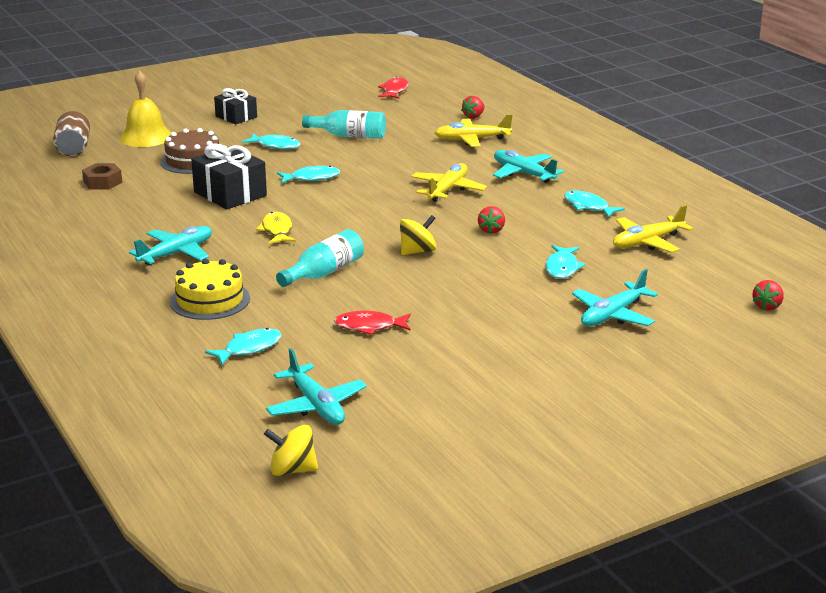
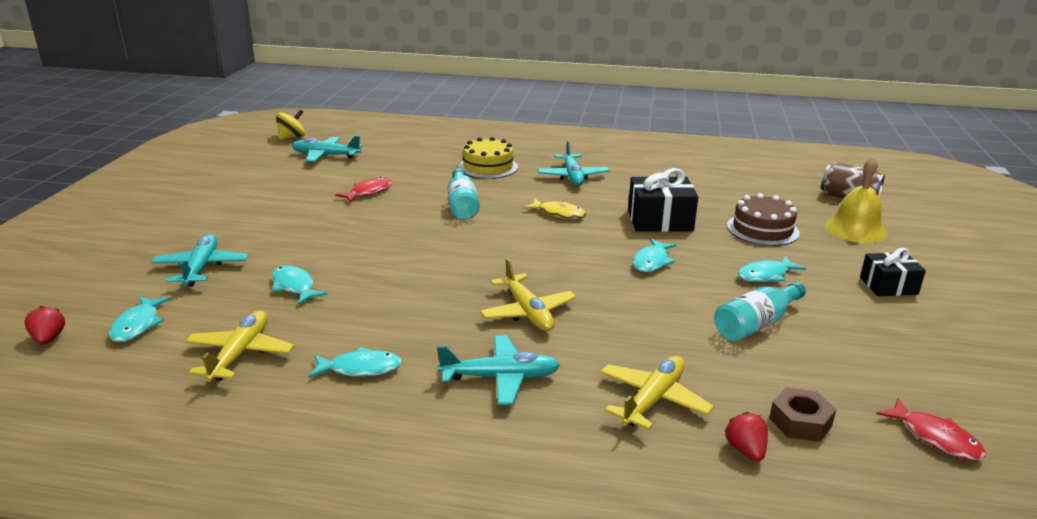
camera: 130 degrees right, 0 degrees up
brown nut [82,163,122,189] -> brown nut moved to [769,387,836,442]
turquoise fish [205,328,281,365] -> turquoise fish moved to [109,297,170,342]
yellow spinning top [400,215,437,255] -> none
red strawberry [478,206,505,234] -> none

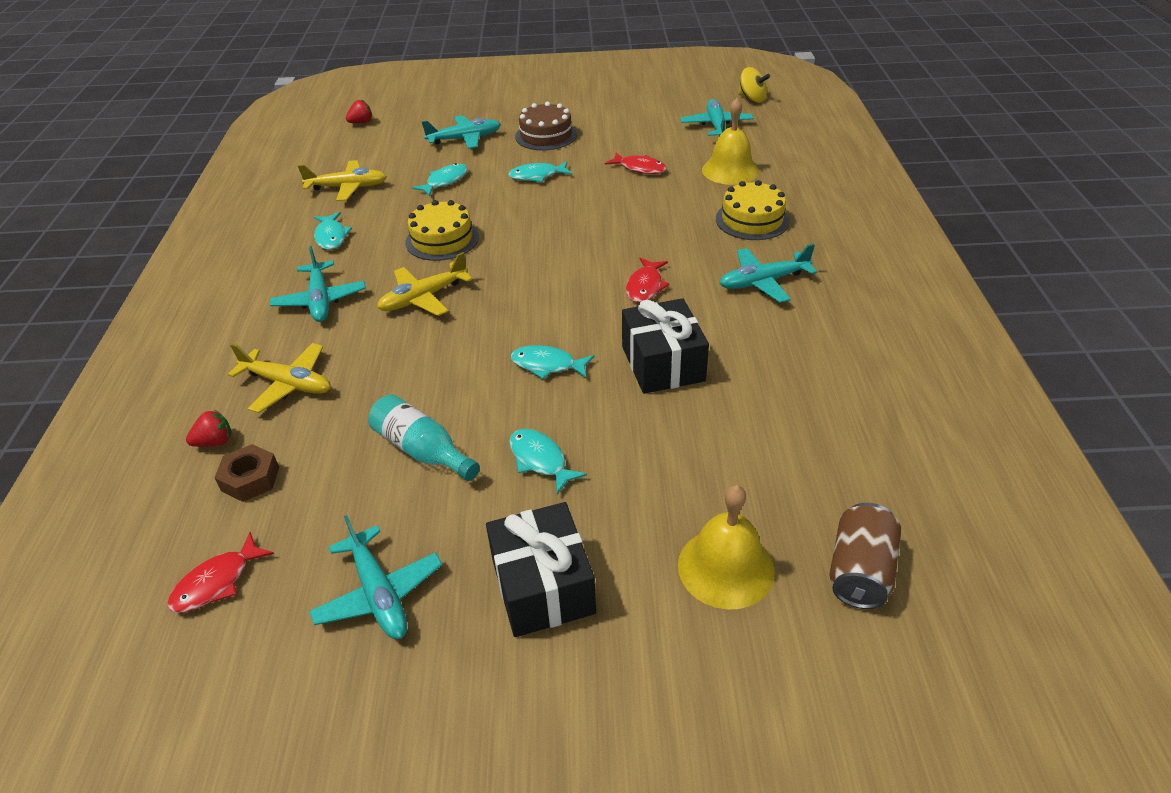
camera: 80 degrees right, 15 degrees up
turquoise fish [109,297,170,342] -> turquoise fish moved to [508,161,572,182]
turquoise bottle [447,168,480,220] -> none
yellow fish [523,198,587,219] -> red fish [626,258,669,303]
brown cake [727,193,800,246] -> brown cake moved to [515,102,577,151]
black gift [860,248,926,296] -> black gift [486,502,596,637], size x1.55
none -> turquoise plane [309,515,442,639]
none -> yellow cake [405,200,479,261]
none -> yellow bell [702,98,759,185]

